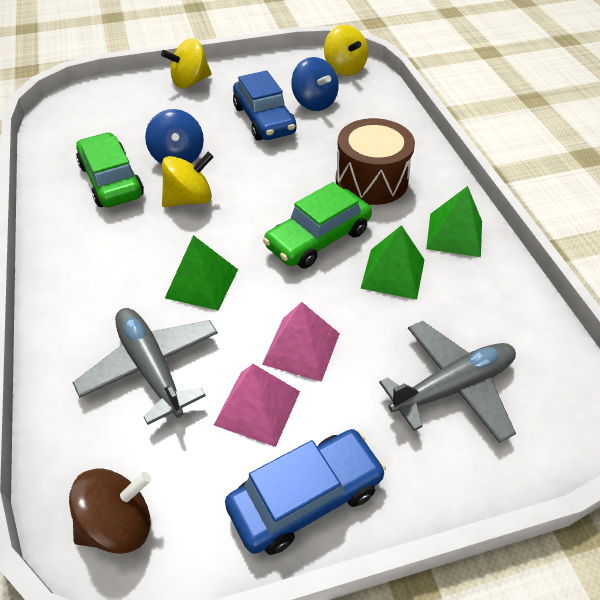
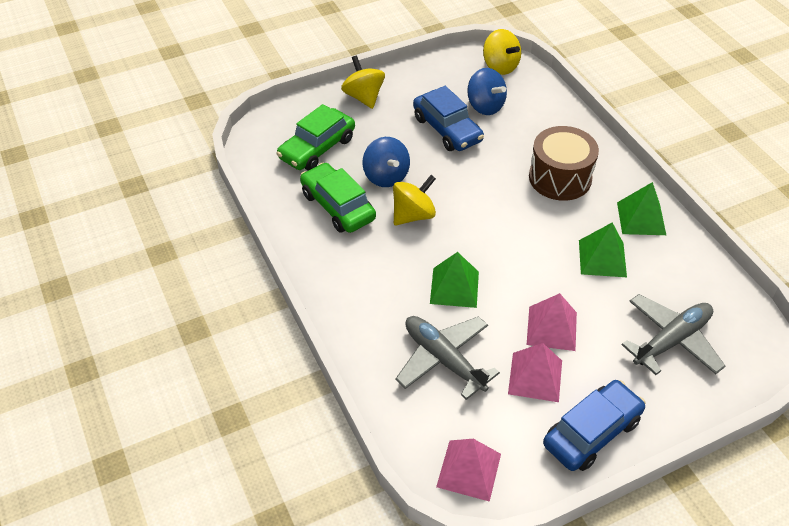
camera: 10 degrees left, 0 degrees up
brown spinning top [69,469,151,554] -> pink pyramid [436,439,501,502]
yellow spinning top [161,38,212,89] -> yellow spinning top turned 105 degrees clockwise [341,56,385,109]
green car [263,182,372,269] -> green car moved to [276,104,355,171]

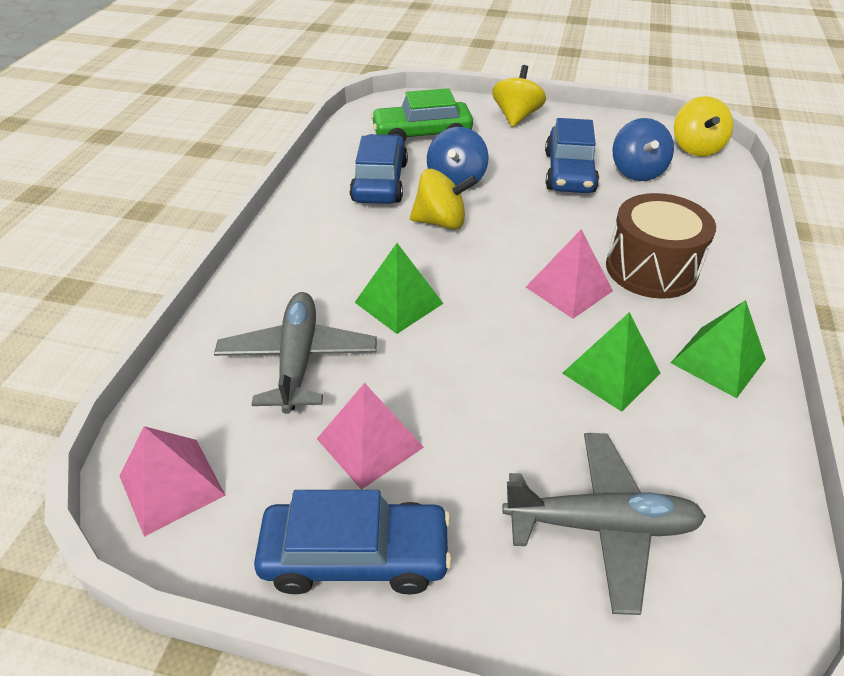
camera: 40 degrees right, 5 degrees down
green car [300,163,376,233] -> blue car [349,134,408,204]
pink pyramid [527,293,577,351] -> pink pyramid moved to [526,229,613,319]

